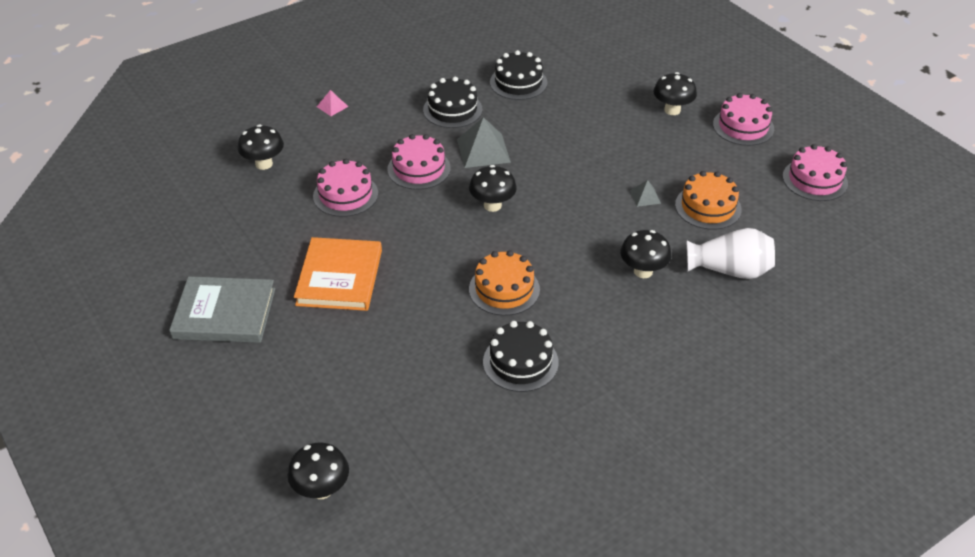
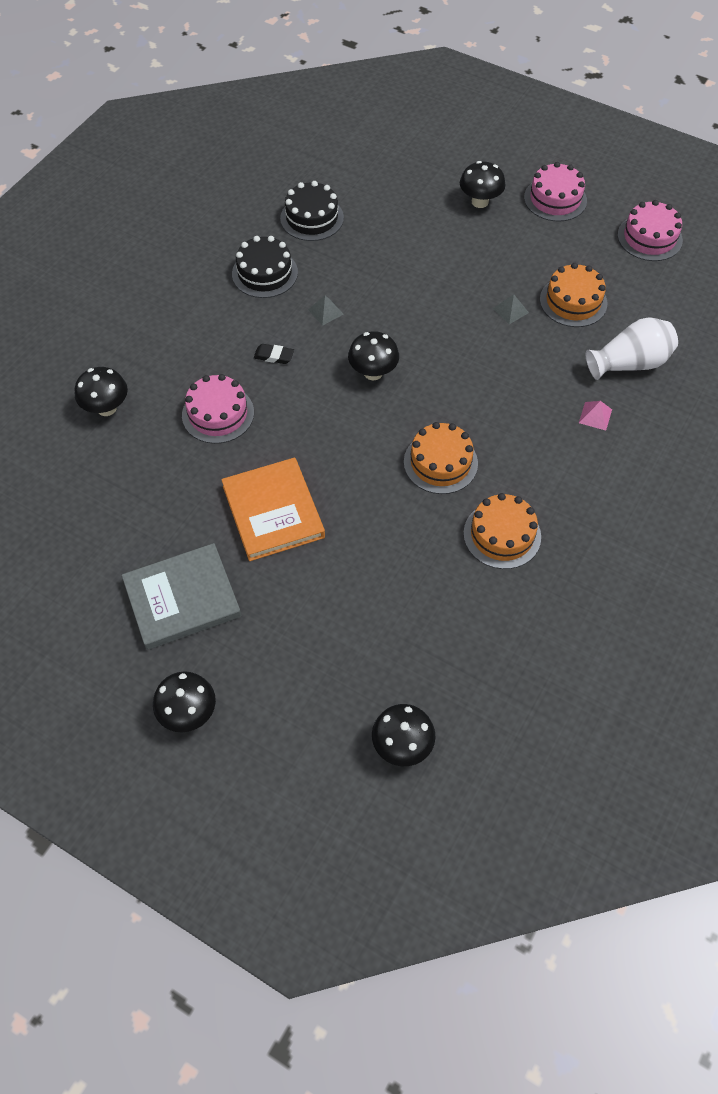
camera: 25 degrees left, 15 degrees up
pink pyramid [317,90,348,116] -> pink pyramid moved to [579,401,612,431]
pink cake [387,134,451,190] -> black eraser [254,344,294,364]
grey pyramid [457,117,511,168] -> grey pyramid [308,296,343,326], size x0.52
black cake [483,321,559,392] -> orange cake [463,493,541,569]
black mushroom [621,230,671,278] -> black mushroom moved to [153,671,216,732]

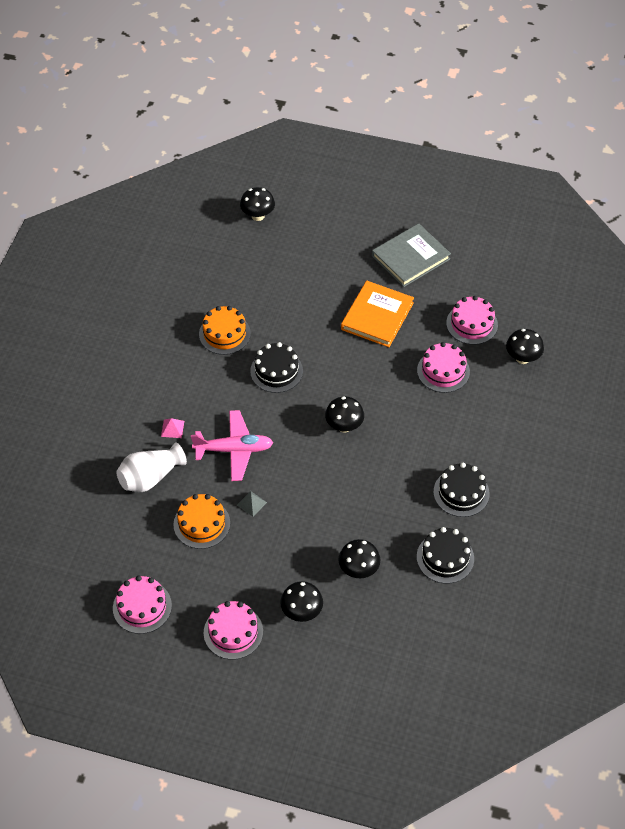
camera: 165 degrees right, 5 degrees down
black mushroom [153,671,216,732] -> black mushroom moved to [339,539,380,578]
orange book [221,458,325,561] -> orange book turned 60 degrees clockwise [341,281,414,347]
black eraser [254,344,294,364] -> none
grey pyramid [308,296,343,326] -> none
orange cake [404,422,478,494] -> black cake [250,342,303,393]
none -> pink plane [191,410,273,481]
none -> pink cake [446,296,498,345]

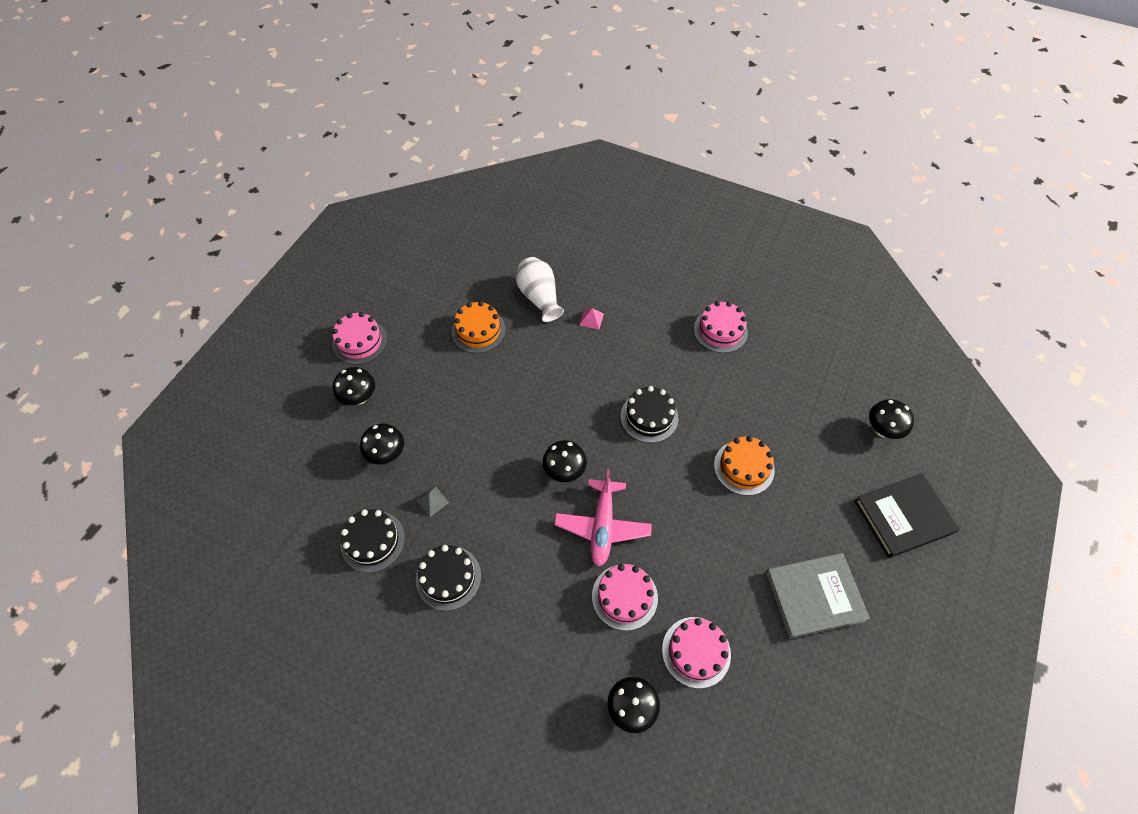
camera: 100 degrees right, 5 degrees up
pink cake [113,576,172,634] -> pink cake moved to [694,301,748,353]
pink plane [191,410,273,481] -> pink plane moved to [554,469,652,566]
orange cake [199,306,251,355] -> orange cake moved to [714,436,775,496]
grey pyramid [237,491,267,517] -> grey pyramid moved to [416,486,449,517]
orange book [341,281,414,347] -> none
grey book [372,223,451,287] -> grey book turned 75 degrees counterclockwise [766,553,870,639]
none -> black book [854,473,959,558]

